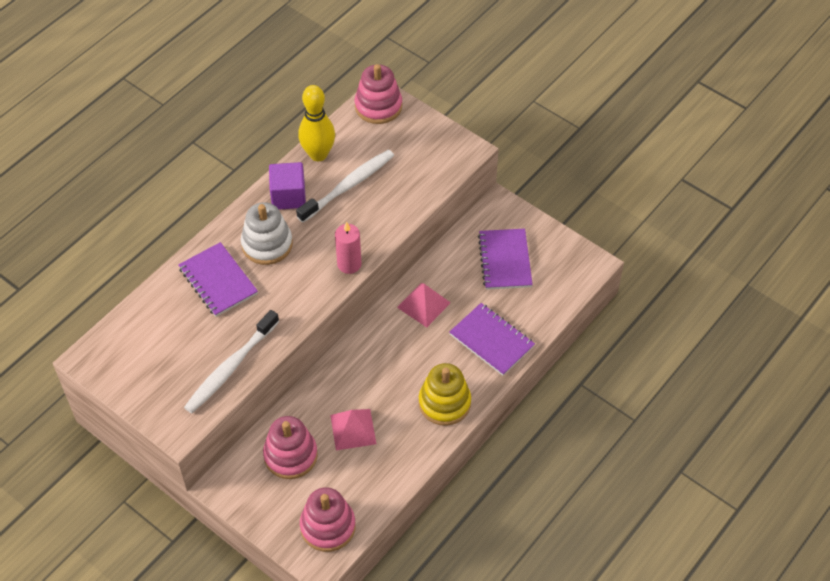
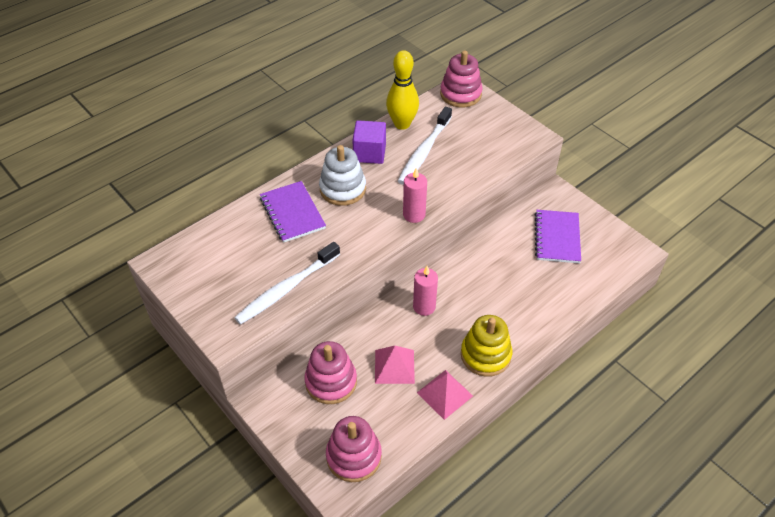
camera: 10 degrees right, 5 degrees down
white toothbrush [296,150,394,223] -> white toothbrush turned 150 degrees clockwise [398,107,452,185]
pink pyramid [397,283,451,327] -> pink pyramid moved to [417,370,473,420]
purple notebook [449,303,535,376] -> none
none -> pink candle [413,266,438,316]

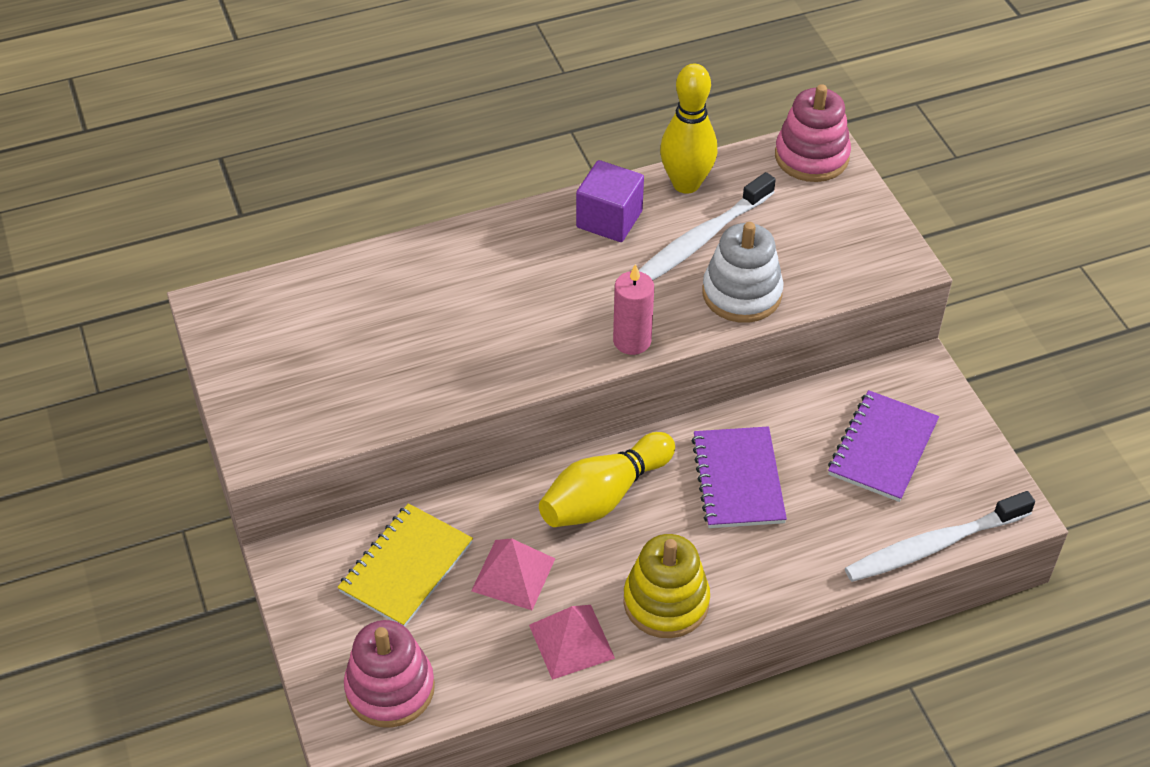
camera: 20 degrees right, 0 degrees up
white toothbrush [234,242,340,325] -> white toothbrush moved to [845,491,1035,582]
purple notebook [260,181,326,243] -> purple notebook moved to [692,426,787,528]
pink stacking toy [304,341,357,404] -> yellow notebook [338,503,473,626]
white stacking toy [319,145,366,206] -> white stacking toy moved to [702,222,784,323]
pink candle [413,266,438,316] -> yellow bowling pin [539,432,675,527]

